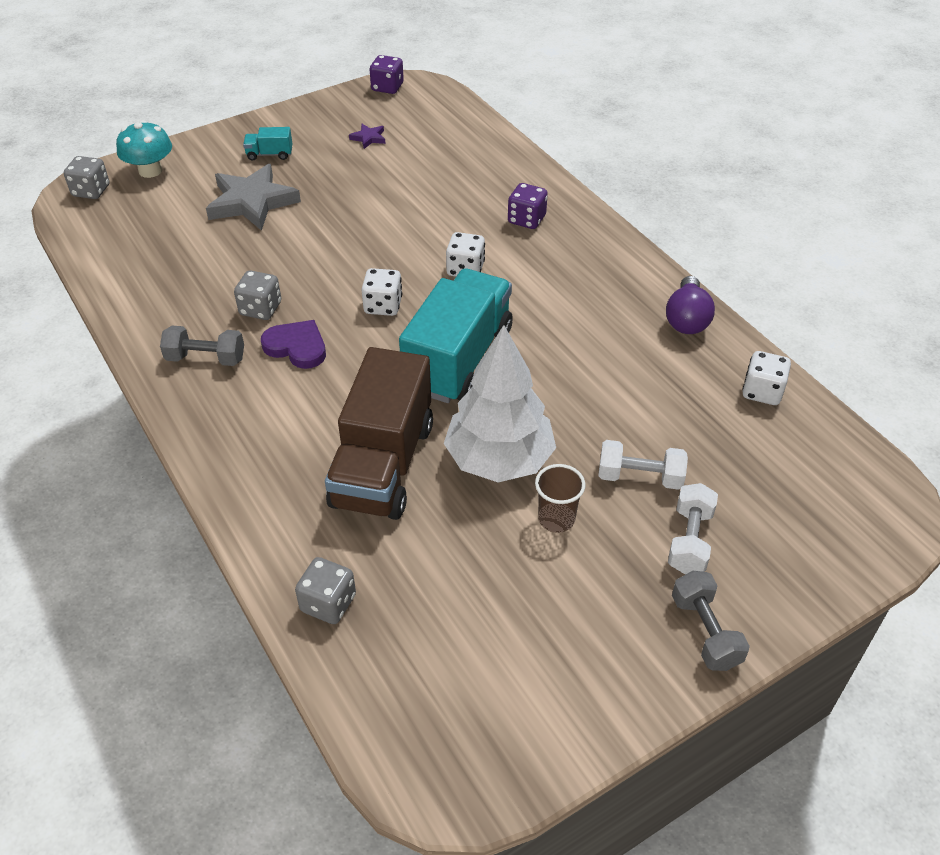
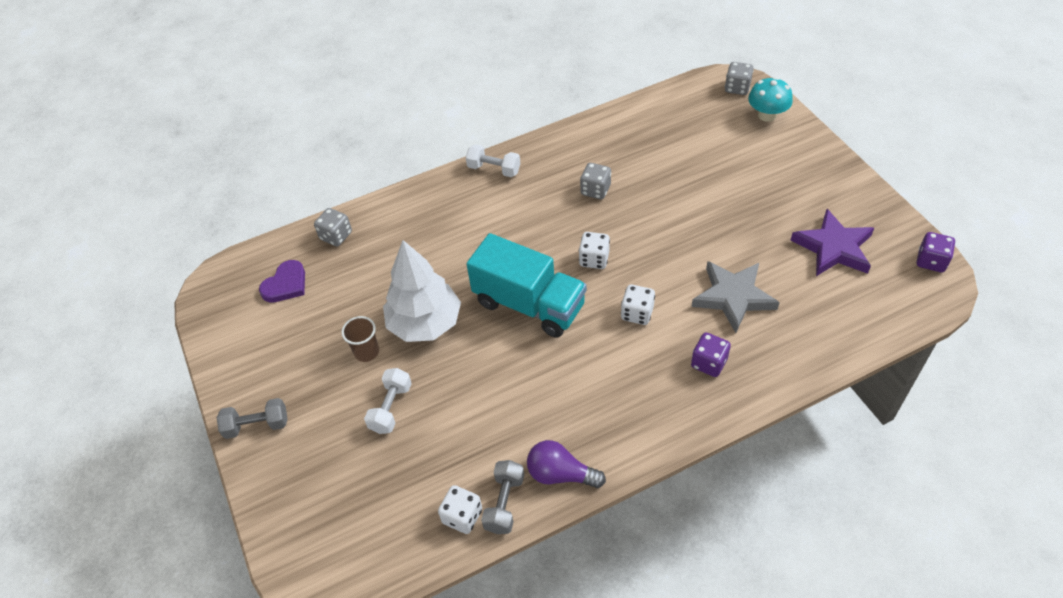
camera: 100 degrees right, 5 degrees up
grey dumbbell [160,326,244,366] -> grey dumbbell moved to [481,460,524,534]
grey star [206,164,301,231] -> grey star moved to [692,261,780,333]
turquoise truck [243,127,292,161] -> none
purple heart [261,320,326,369] -> purple heart moved to [259,260,305,303]
brown truck [325,347,433,520] -> none
purple star [349,124,386,149] -> purple star [791,209,874,276], size x2.30
white dumbbell [668,483,718,574] -> white dumbbell moved to [466,144,520,177]

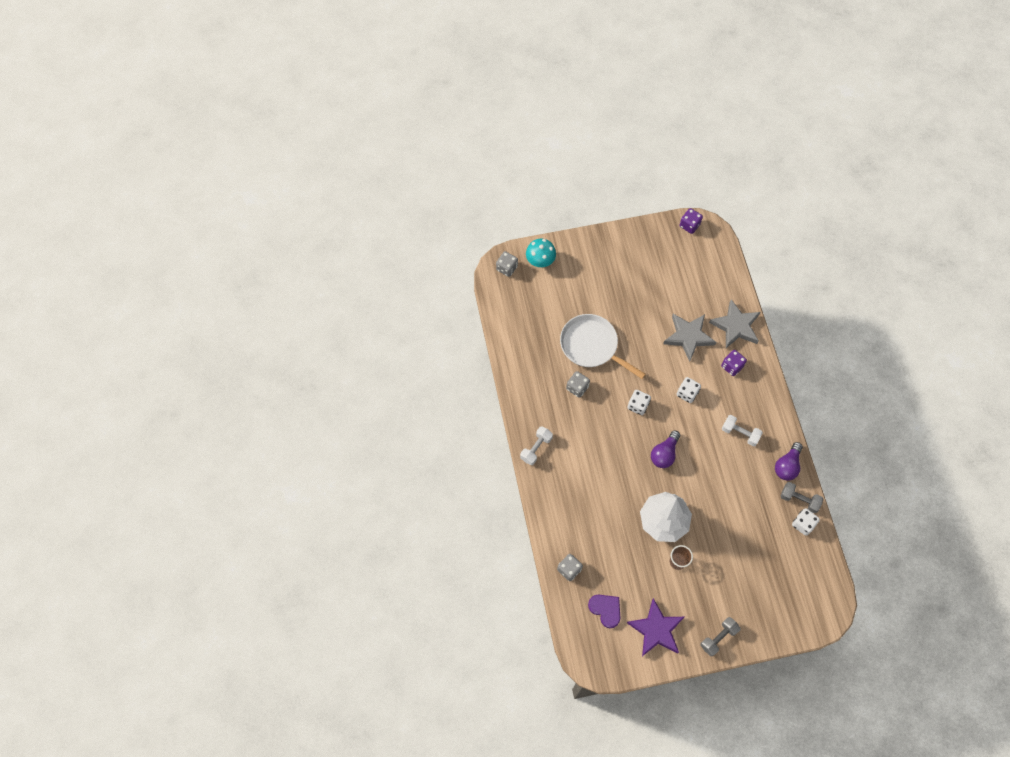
camera: 80 degrees left, 15 degrees up
grey dumbbell [217,398,288,439] -> grey dumbbell turned 45 degrees clockwise [700,617,741,656]
white dumbbell [364,368,412,434] -> white dumbbell moved to [722,415,763,447]
turquoise truck [467,233,587,338] -> purple light bulb [651,430,680,468]
purple star [791,209,874,276] -> purple star moved to [627,598,684,656]
none -> white pan [560,314,646,379]
none -> grey star [709,299,761,348]

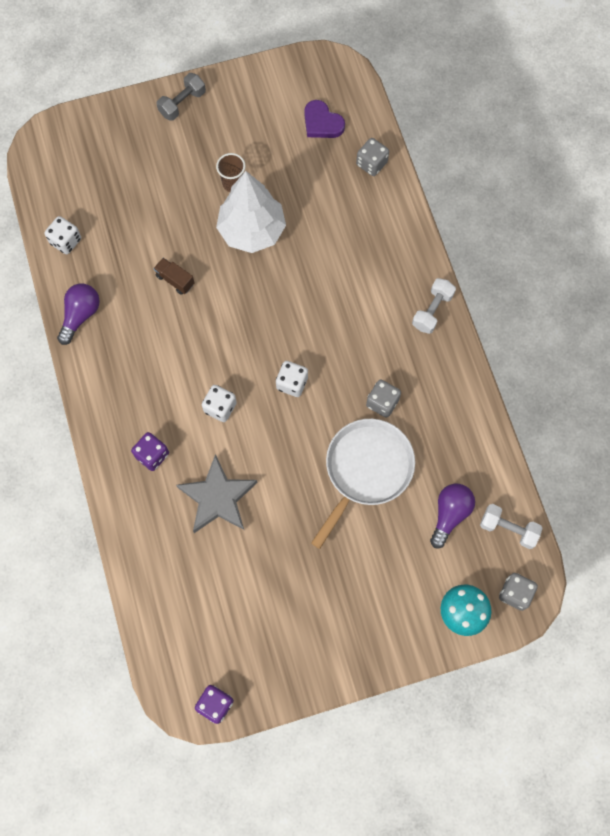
camera: 175 degrees right, 5 degrees up
white pan [560,314,646,379] -> white pan turned 90 degrees counterclockwise [311,419,415,549]
purple star [627,598,684,656] -> none
purple light bulb [651,430,680,468] -> purple light bulb moved to [430,484,475,549]
grey star [709,299,761,348] -> none
white dumbbell [722,415,763,447] -> white dumbbell moved to [480,504,543,549]
grey dumbbell [780,482,823,513] -> none
none -> brown truck [153,258,195,295]

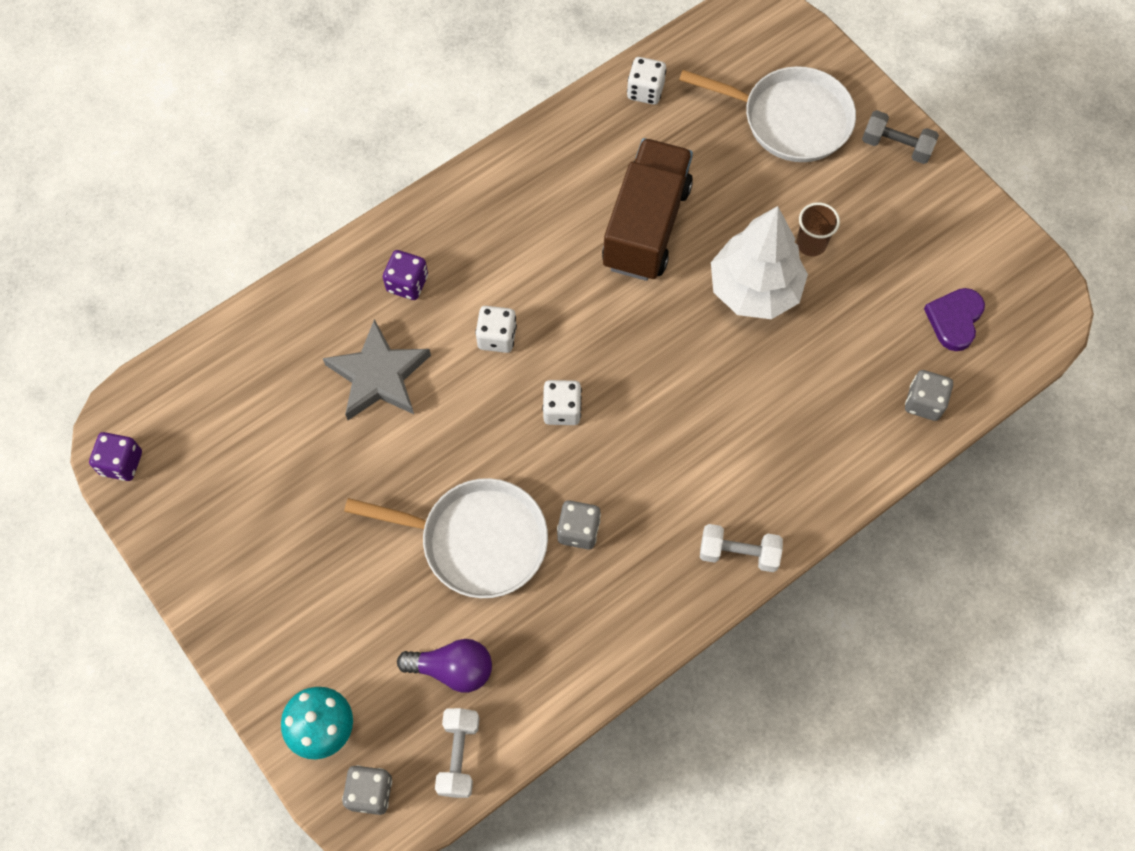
camera: 70 degrees right, 5 degrees down
purple light bulb [57,284,100,345] -> none
brown truck [153,258,195,295] -> brown truck [602,138,693,281], size x2.50
none -> white pan [679,66,856,162]

